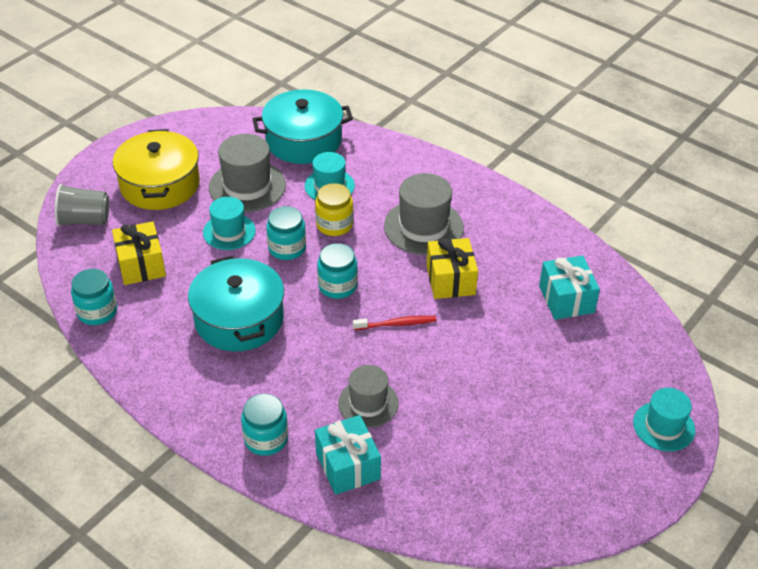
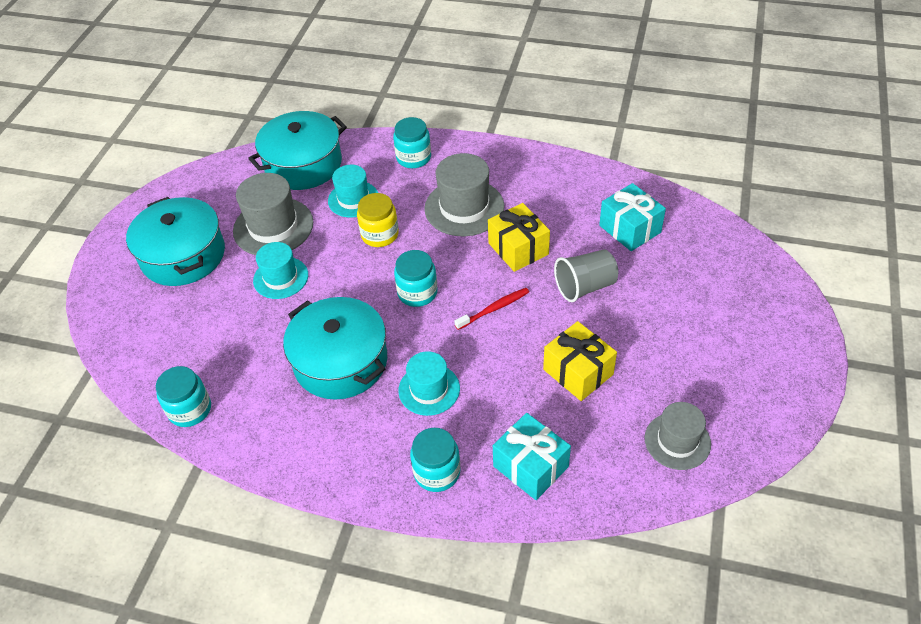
camera: 20 degrees left, 5 degrees up
grey cup [55,184,109,226] -> grey cup moved to [554,249,618,302]
yellow gift [112,221,166,285] -> yellow gift moved to [543,321,617,401]
yellow pot [113,129,200,210] -> turquoise pot [126,197,225,286]
turquoise jar [266,206,306,260] -> turquoise jar moved to [393,117,431,168]
grey hat [338,365,399,428] -> grey hat moved to [645,402,711,470]
turquoise hat [633,388,695,451] -> turquoise hat moved to [398,351,460,416]

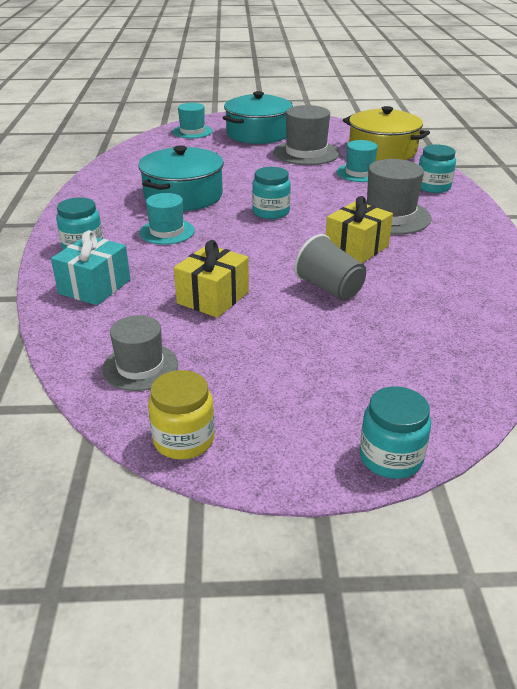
camera: 70 degrees right, 15 degrees down
turquoise jar [156,366,211,427] -> turquoise jar moved to [360,386,431,479]
turquoise pot [248,111,347,190] -> yellow pot [343,106,430,161]
turquoise hat [253,242,308,299] -> turquoise hat moved to [172,103,213,138]
yellow jar [357,193,399,247] -> yellow jar moved to [148,370,215,459]
red toothbrush [454,288,529,330] -> none
turquoise gift [599,183,666,251] -> none

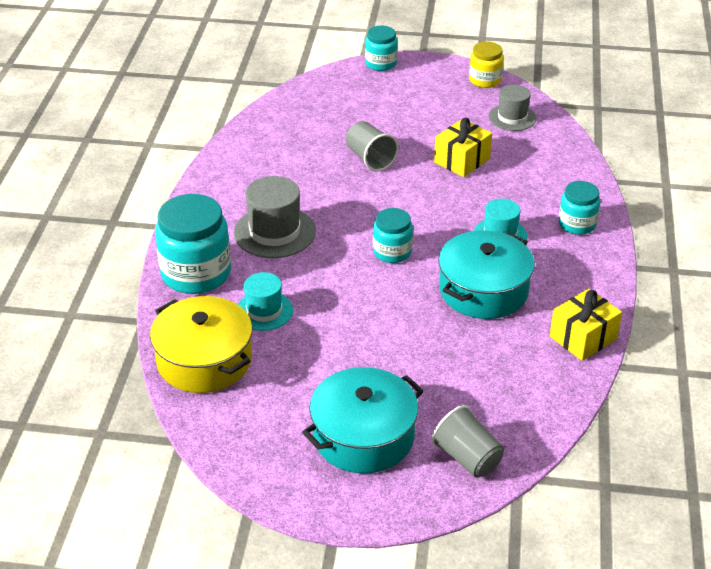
camera: 170 degrees left, 5 degrees up
turquoise gift [51,230,130,305] -> none
turquoise hat [172,103,213,138] -> grey cup [431,405,504,478]
grey hat [273,105,340,165] -> none
yellow gift [326,196,393,263] -> yellow gift moved to [550,288,622,361]
turquoise jar [419,144,456,193] -> turquoise jar [155,194,231,294], size x1.76

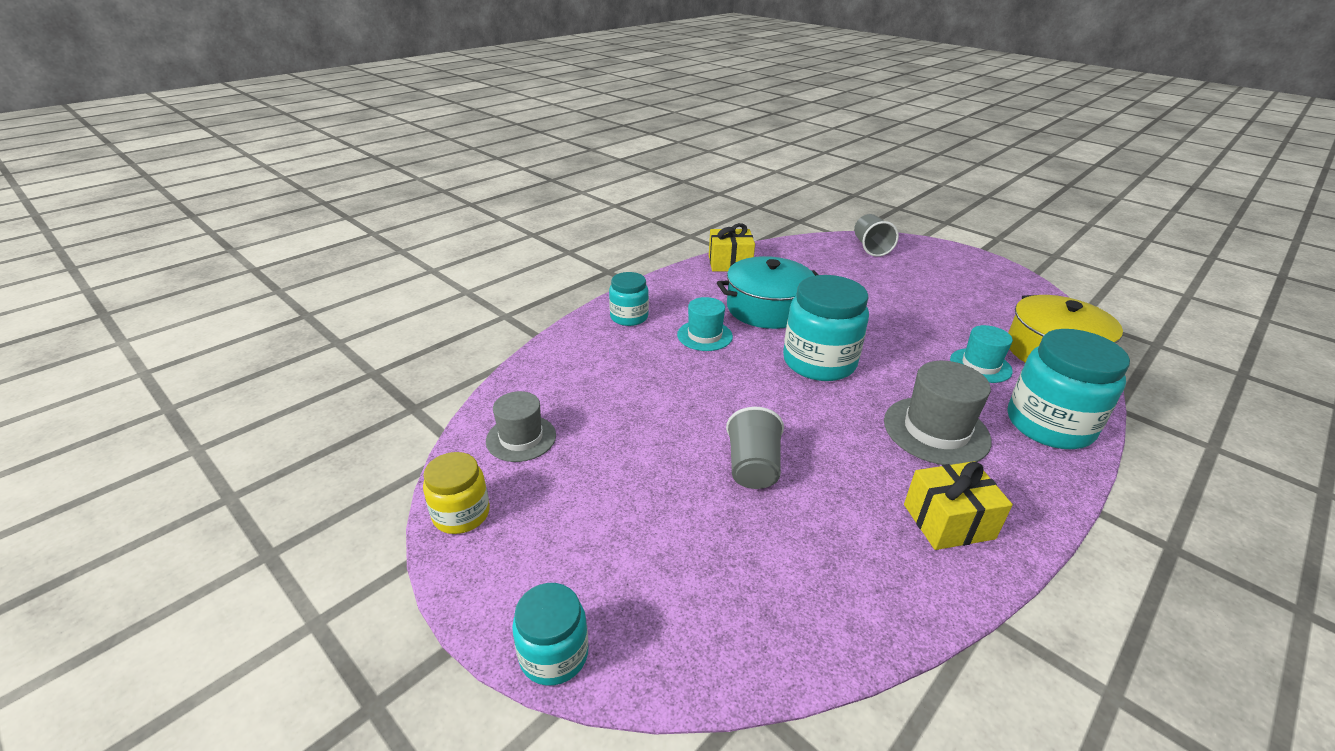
camera: 145 degrees left, 5 degrees down
turquoise pot [302,367,424,474] -> none
turquoise jar [373,208,413,263] -> turquoise jar [783,275,869,381], size x1.76
yellow gift [434,118,492,177] -> yellow gift moved to [904,461,1013,550]

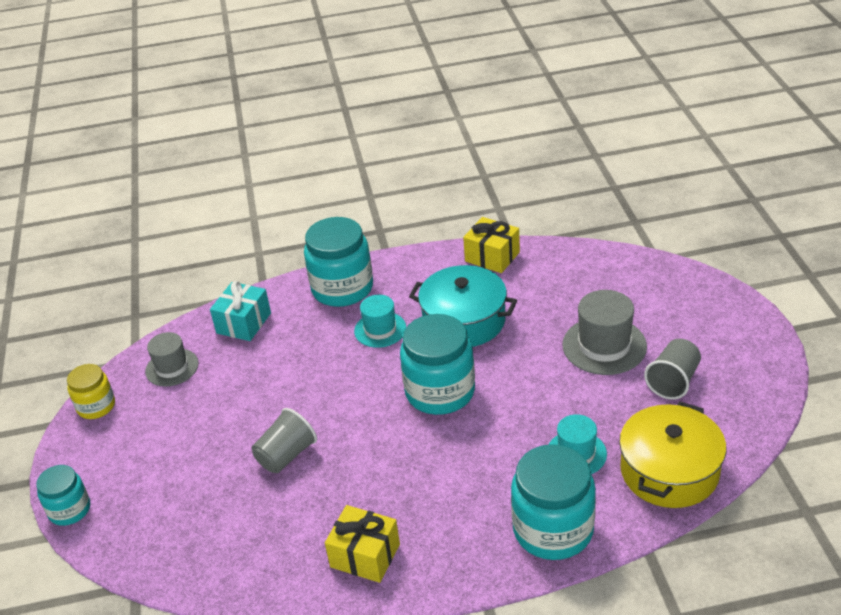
camera: 40 degrees right, 5 degrees up
turquoise jar [609,272,649,326] -> turquoise jar [304,217,373,307], size x1.76
grey cup [854,214,899,257] -> grey cup moved to [644,339,701,400]
grey hat [884,361,992,465] -> grey hat moved to [562,290,647,375]
none -> turquoise gift [210,281,271,341]

